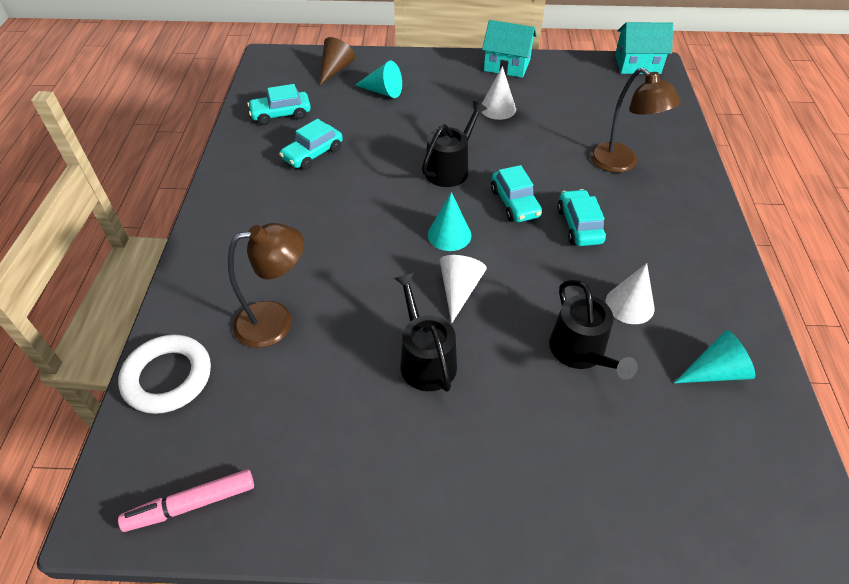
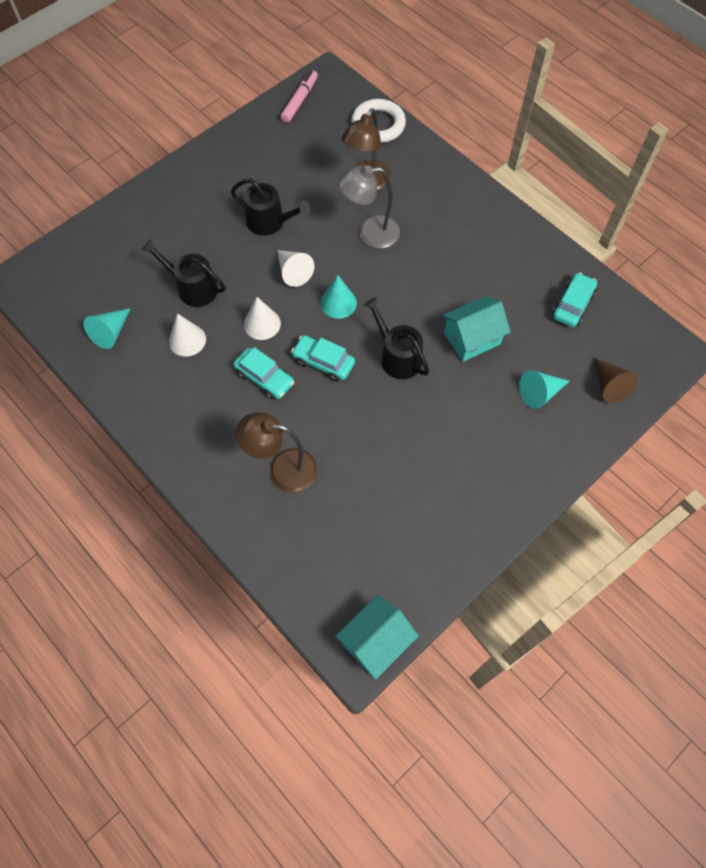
camera: 135 degrees right, 15 degrees up
turquoise car [279,119,343,170] -> none
black watering can [422,101,487,187] -> black watering can turned 150 degrees clockwise [363,297,429,379]
turquoise house [482,20,537,78] -> turquoise house moved to [442,296,511,362]
white cone [482,66,516,120] -> white cone moved to [244,297,281,340]
none -> grey lamp [338,165,400,248]

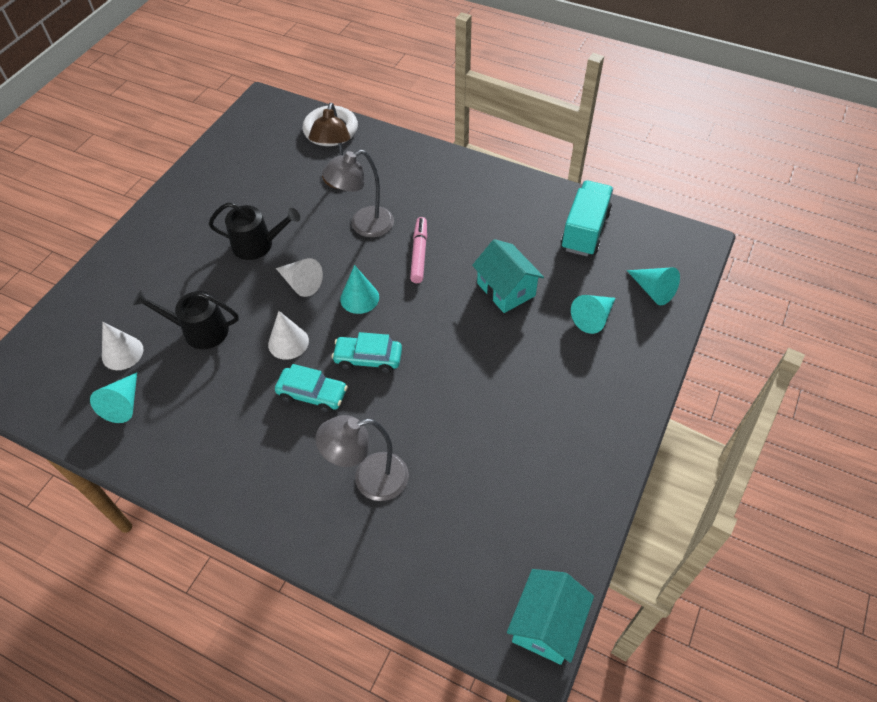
camera: 20 degrees left, 10 degrees down
white cone [169,313,206,357] -> white cone moved to [102,322,143,370]
brown lamp [236,412,317,492] -> grey lamp [316,415,409,501]
pink marker [280,70,318,123] -> pink marker moved to [410,217,427,283]
black watering can [363,297,429,379] -> none
turquoise house [442,296,511,362] -> turquoise house turned 75 degrees counterclockwise [472,239,544,313]
turquoise car [552,272,597,327] -> turquoise truck [561,180,613,257]
brown cone [594,358,638,403] -> turquoise cone [627,267,680,305]

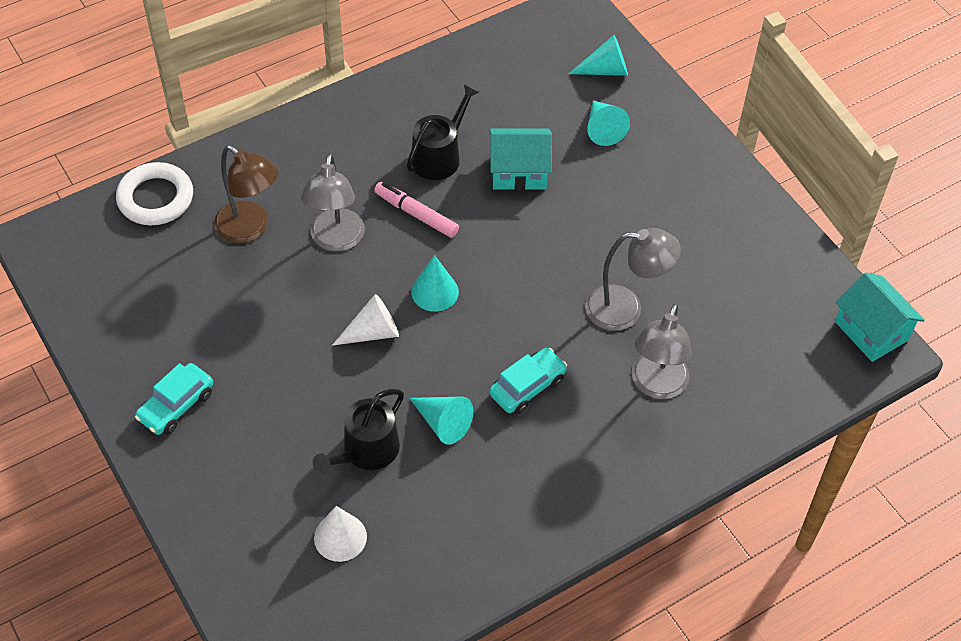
camera: 60 degrees left, 0 degrees up
turquoise cone [90,373,137,423] -> turquoise cone moved to [410,396,473,445]
black watering can [209,202,300,260] -> black watering can moved to [407,84,479,180]
white cone [268,311,309,360] -> none
turquoise car [332,332,402,373] -> turquoise car moved to [135,363,213,435]
turquoise truck [561,180,613,257] -> none
none -> grey lamp [585,228,681,331]

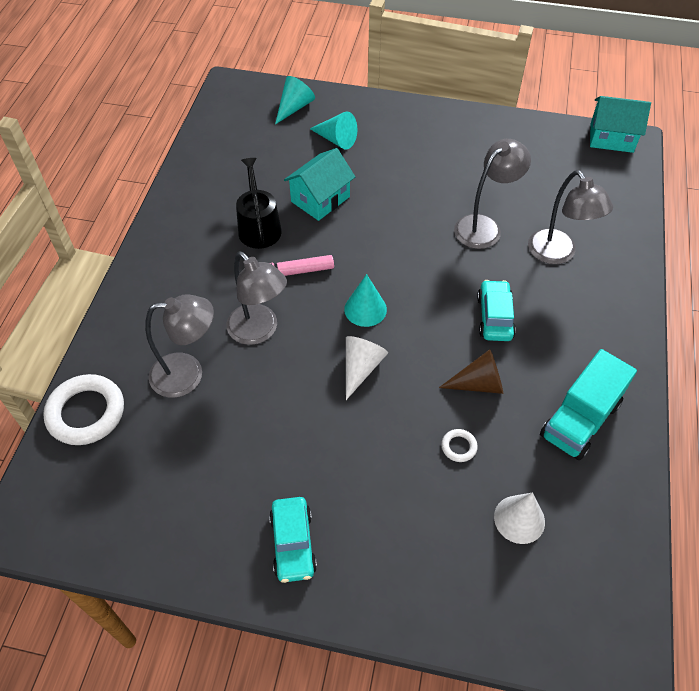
camera: 45 degrees left, 0 degrees up
brown lamp [214,145,278,244] -> grey lamp [145,294,214,398]
black watering can [313,389,404,474] -> white ring [441,429,478,462]
turquoise cone [410,396,473,445] -> brown cone [439,349,503,394]
none -> turquoise truck [540,349,637,460]

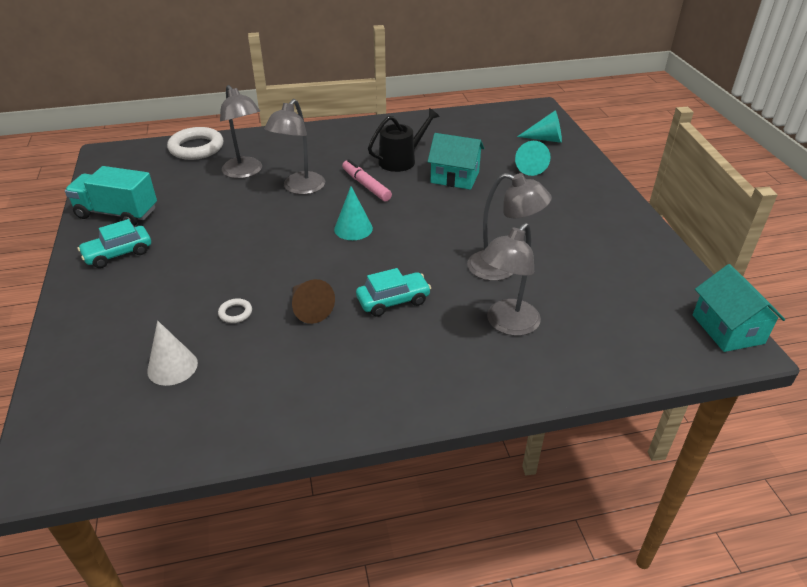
camera: 65 degrees right, 15 degrees down
white cone [346,336,388,400] -> none
turquoise truck [540,349,637,460] -> turquoise truck moved to [65,166,157,226]

